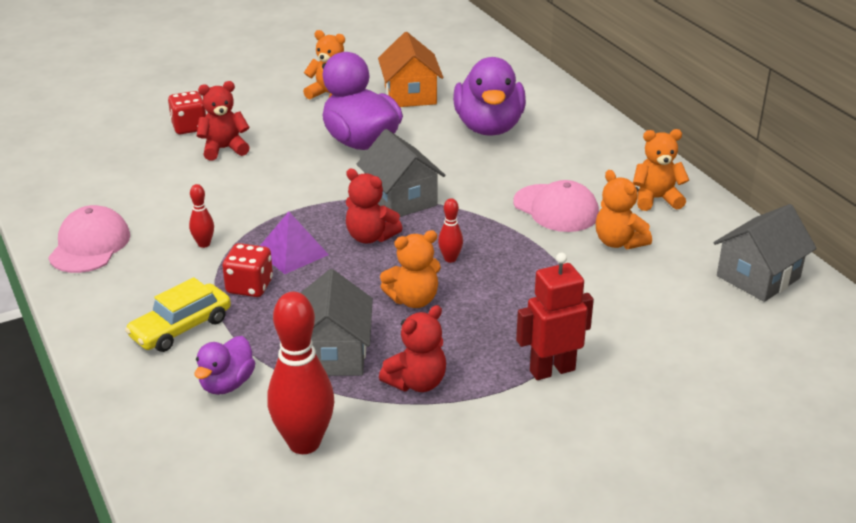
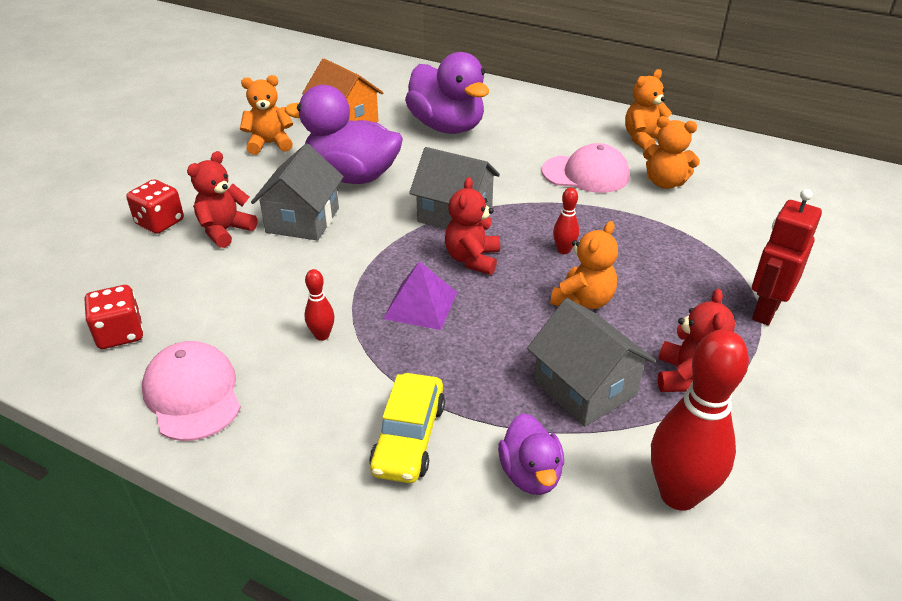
camera: 35 degrees left, 5 degrees up
red dice [222,243,273,297] -> red dice moved to [85,285,143,349]
red teddy bear [346,169,403,243] -> red teddy bear turned 105 degrees clockwise [445,177,500,275]
grey house [713,204,817,302] -> grey house moved to [251,144,344,241]

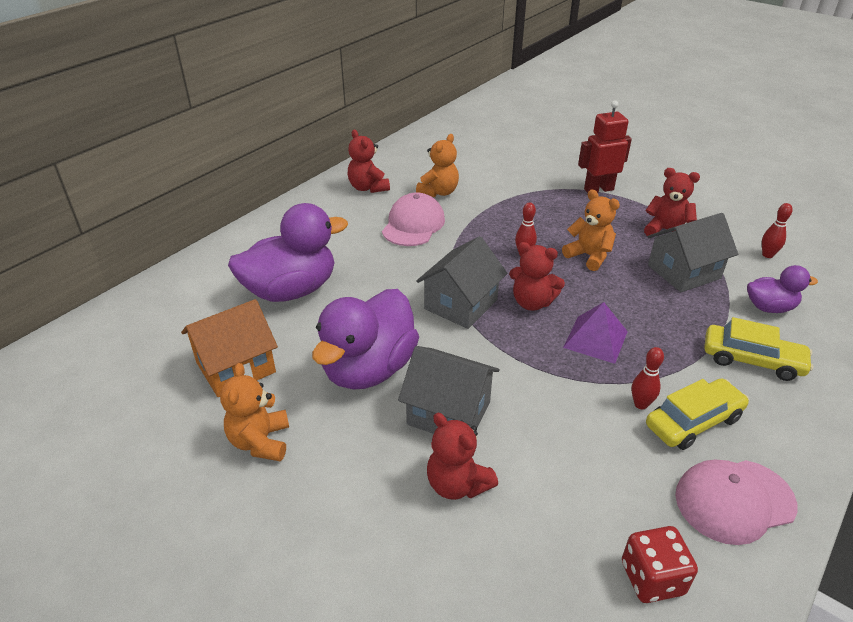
camera: 80 degrees left, 0 degrees up
red dice [126,179,184,234] -> none
orange teddy bear [625,69,672,150] -> red teddy bear [348,130,390,193]
red bowling pin [651,330,749,511] -> red bowling pin [762,203,793,258], size x0.47
red robot [752,189,822,325] -> red robot turned 120 degrees clockwise [578,100,632,193]
none -> yellow car [646,378,749,450]

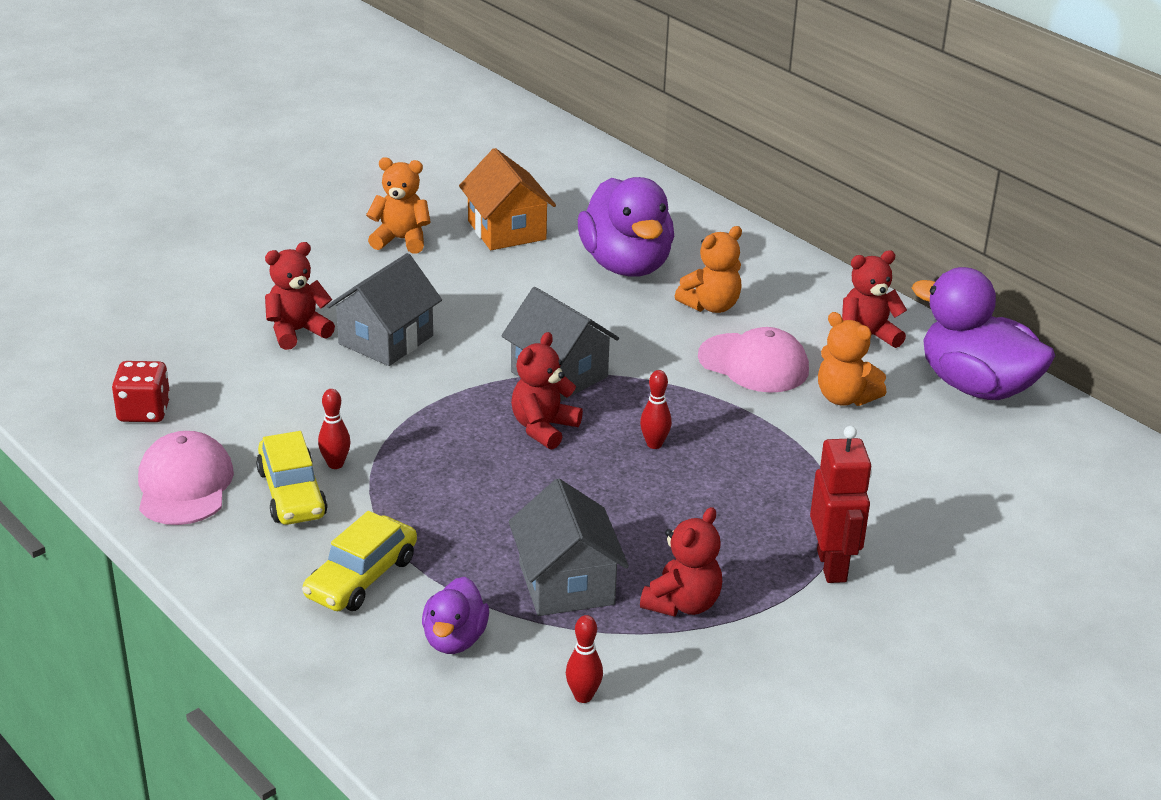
camera: 100 degrees right, 5 degrees down
purple duck [312,289,419,390] -> purple duck moved to [912,267,1055,400]
orange teddy bear [562,189,620,271] -> orange teddy bear moved to [675,226,742,313]
purple pyramid [563,302,628,364] -> none

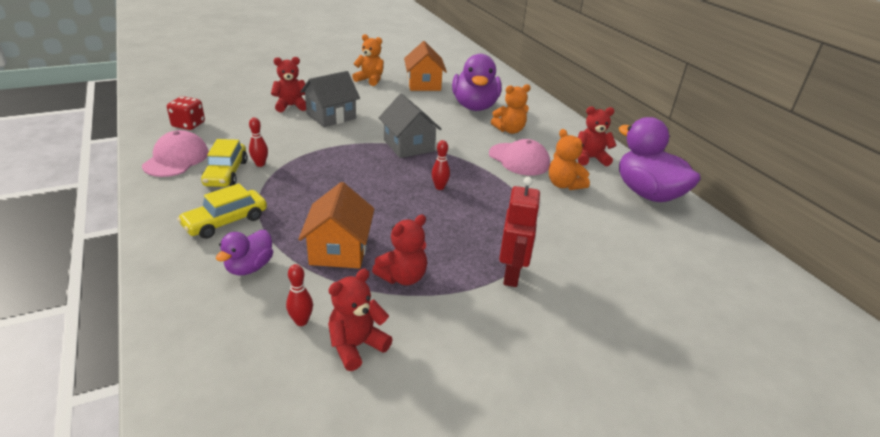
camera: 15 degrees right, 0 degrees up
grey house [508,479,629,616] -> orange house [298,182,374,269]
red teddy bear [511,332,583,450] -> red teddy bear moved to [328,269,393,371]

